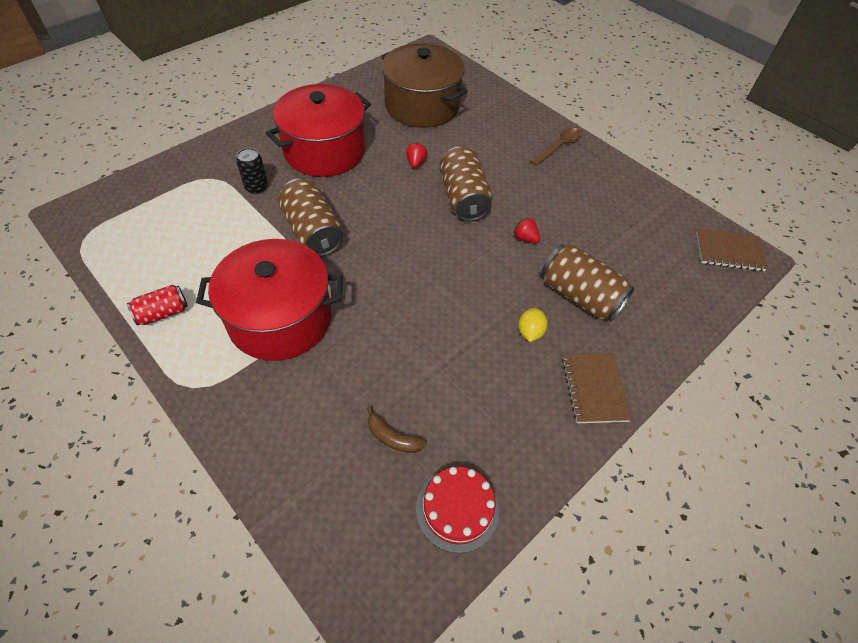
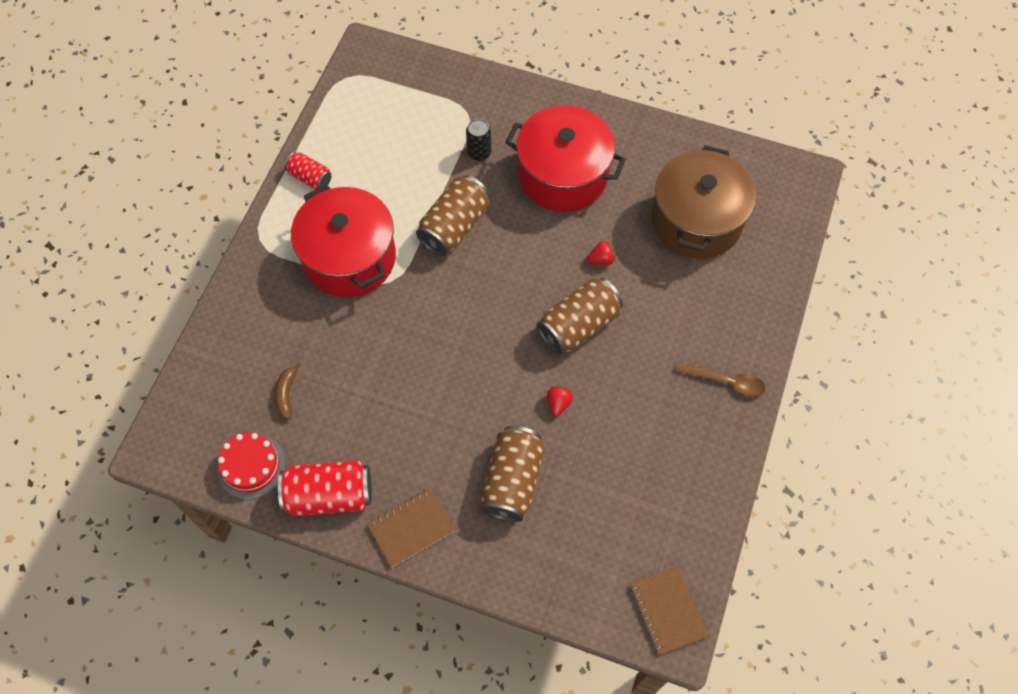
camera: 65 degrees right, 10 degrees up
yellow lemon [518,308,548,342] -> none
none -> red can [278,460,372,516]

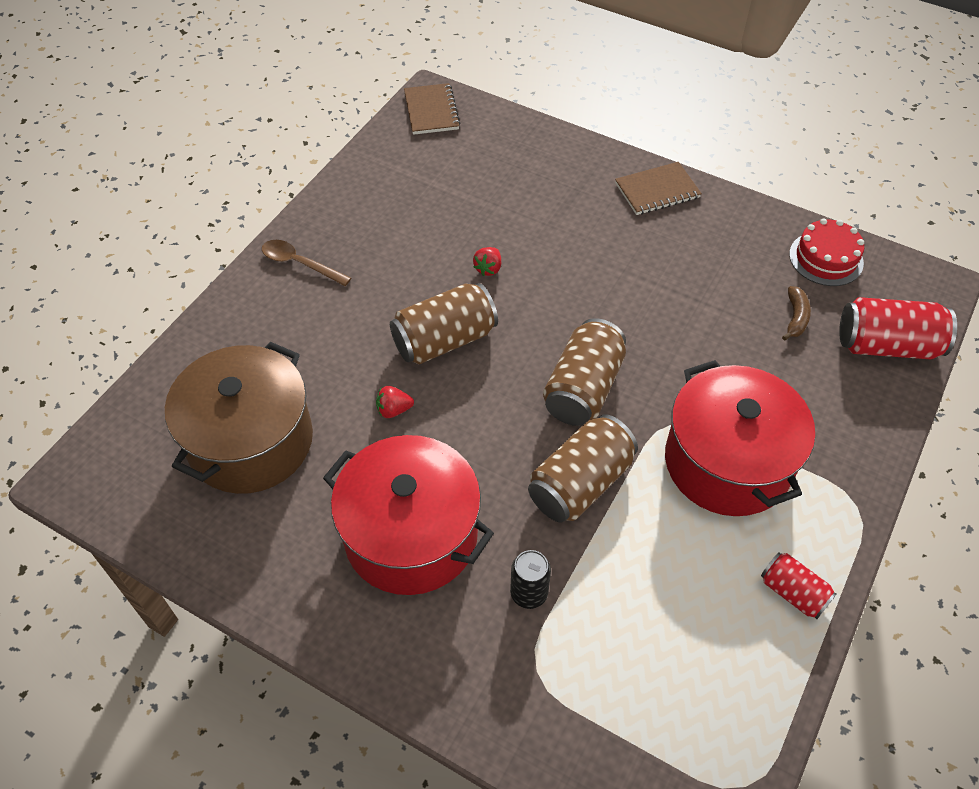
camera: 170 degrees left, 10 degrees down
red can [278,460,372,516] -> red can moved to [839,297,957,359]
brown can [481,426,545,522] -> brown can moved to [543,318,626,426]

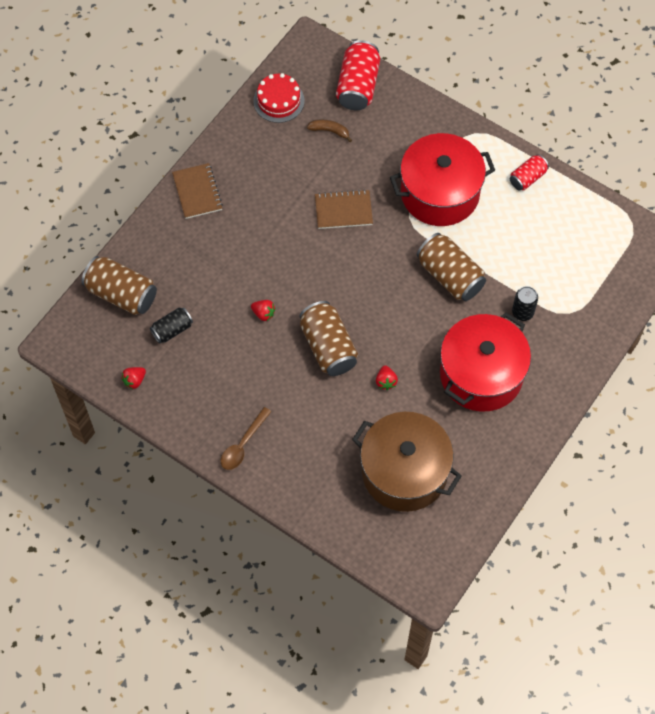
camera: 85 degrees left, 10 degrees up
brown notebook [404,83,460,135] -> brown notebook moved to [315,189,373,229]
brown can [543,318,626,426] -> brown can moved to [82,256,157,315]
none -> red strawberry [121,367,146,389]
none -> black can [150,307,193,344]

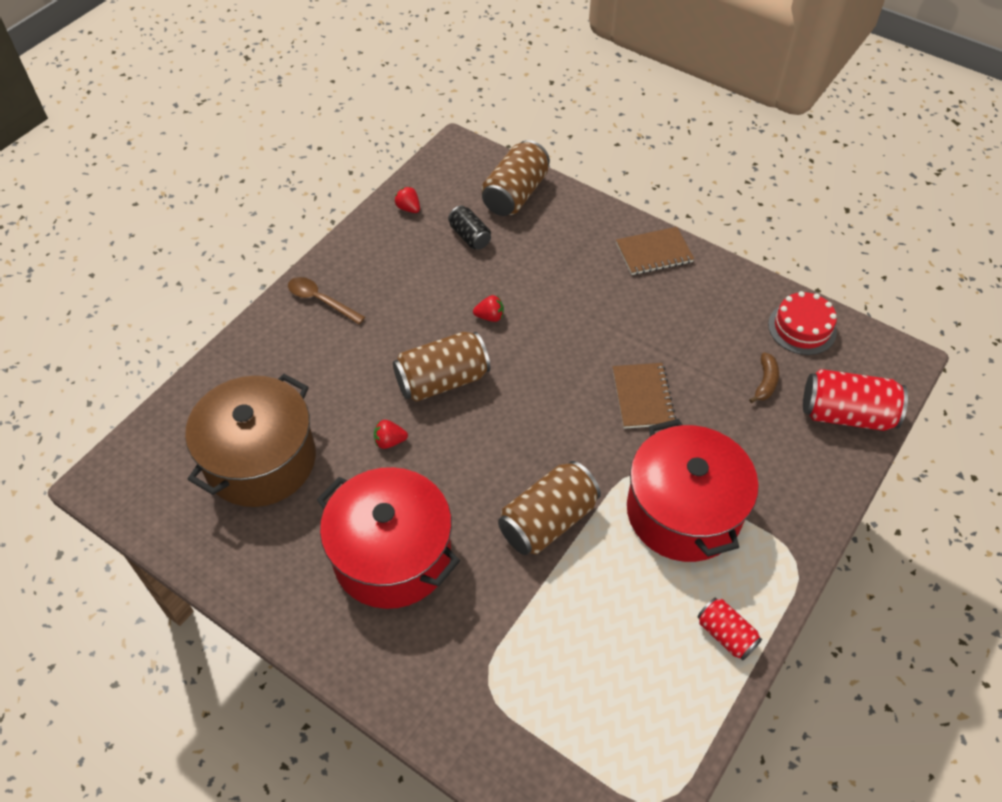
camera: 90 degrees right, 10 degrees down
red strawberry [251,300,276,321] -> red strawberry turned 120 degrees counterclockwise [473,295,504,322]
black can [512,286,538,321] -> none

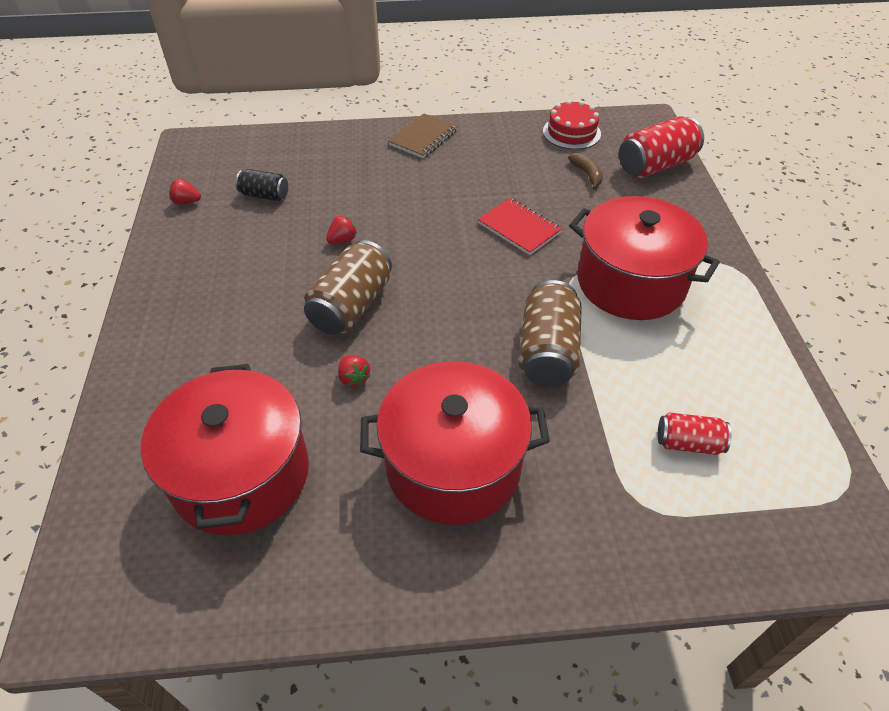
camera: 40 degrees left, 5 degrees down
brown pot [185,374,316,507] -> red pot [141,364,309,535]
brown spoon [288,277,365,324] -> none
red strawberry [374,420,408,449] -> red strawberry turned 75 degrees counterclockwise [338,355,370,387]
brown can [481,140,550,216] -> none
brown notebook [613,363,676,429] -> red notebook [478,198,562,255]
red can [697,598,762,661] -> red can moved to [658,412,732,455]

